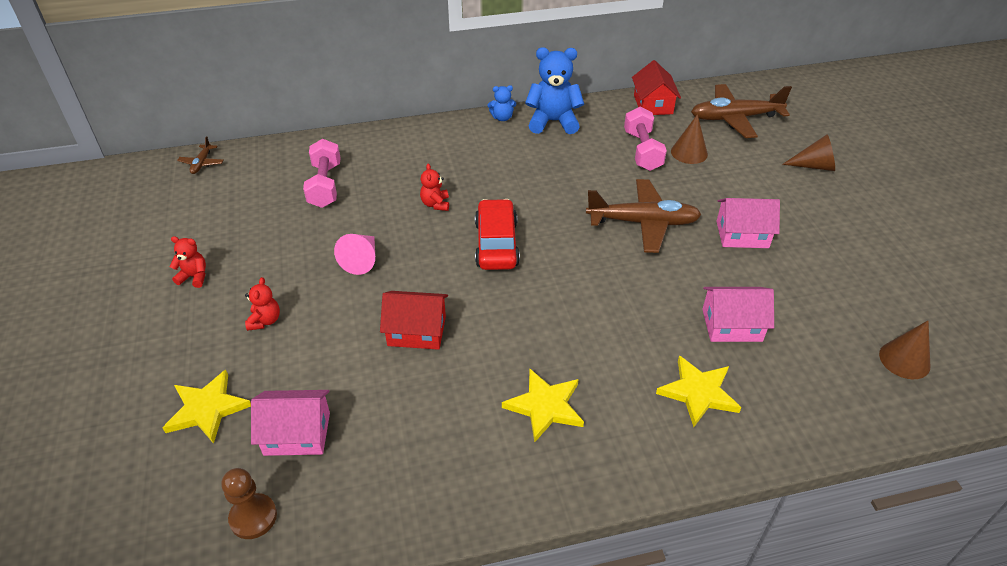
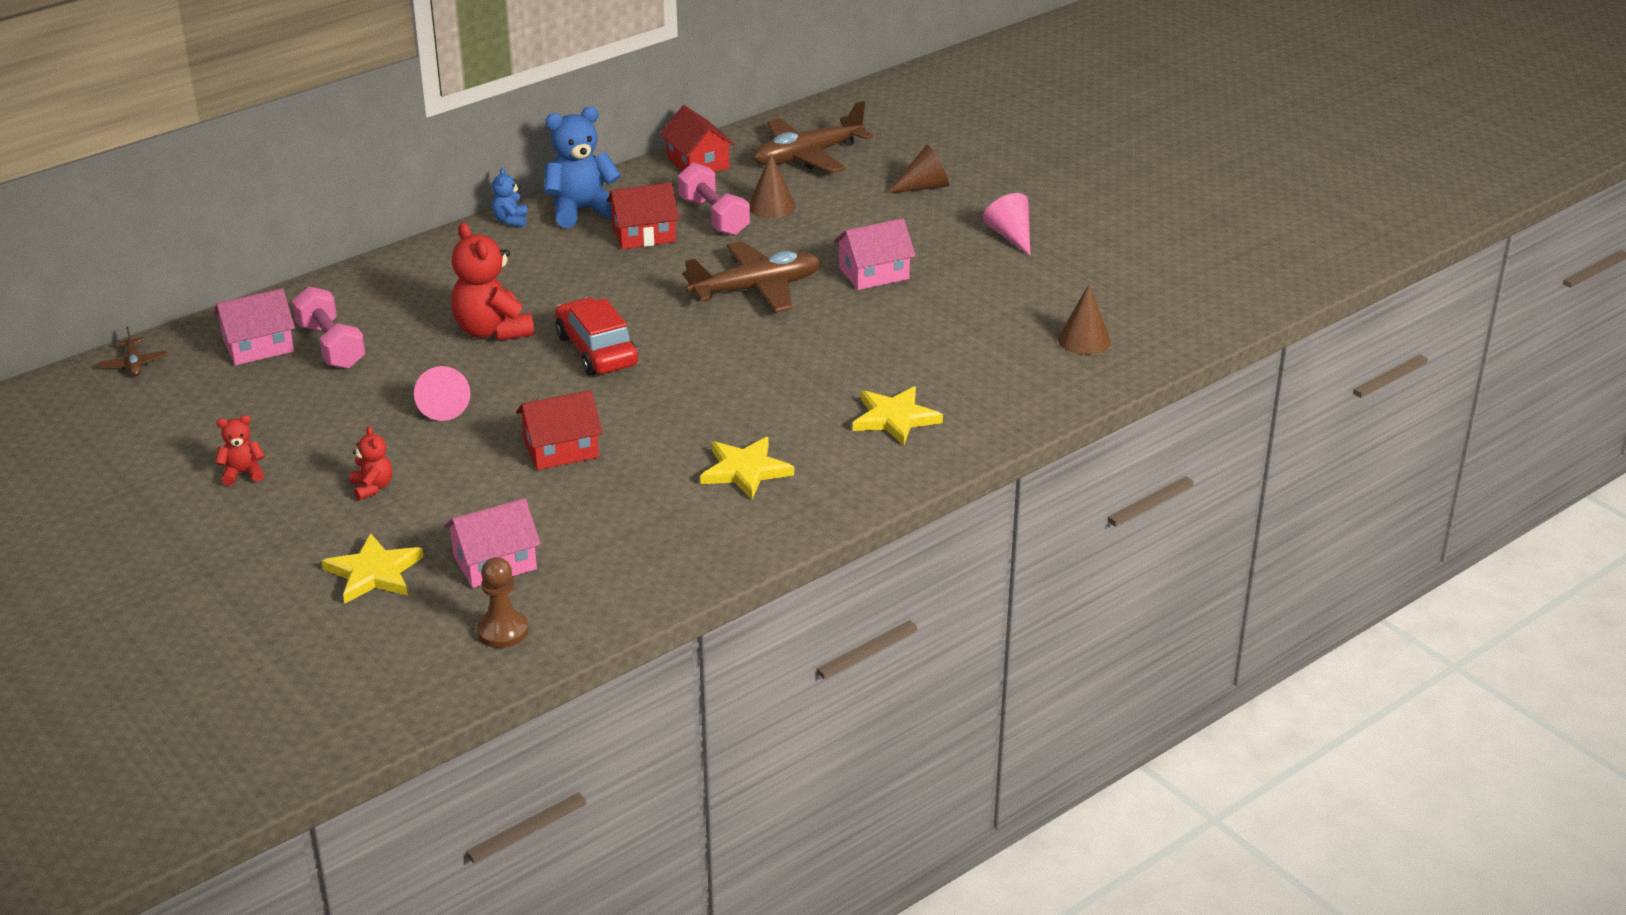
camera: 25 degrees left, 10 degrees down
red teddy bear [420,164,449,211] -> red teddy bear [451,222,534,341], size x1.97
blue teddy bear [488,85,516,121] -> blue teddy bear turned 120 degrees clockwise [492,168,528,227]
pink house [702,287,774,342] -> pink house moved to [214,288,295,365]
none -> red house [607,182,679,249]
none -> pink cone [983,193,1031,256]

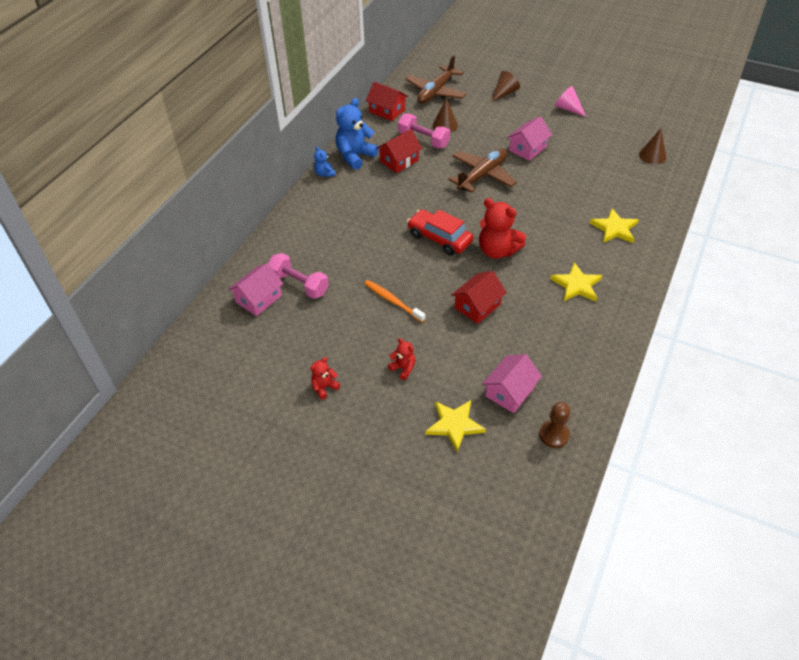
camera: 25 degrees left, 15 degrees up
brown plane [99,327,168,376] -> none
pink cone [414,366,470,421] -> orange toothbrush [364,280,426,322]
red teddy bear [451,222,534,341] -> red teddy bear moved to [479,198,526,259]

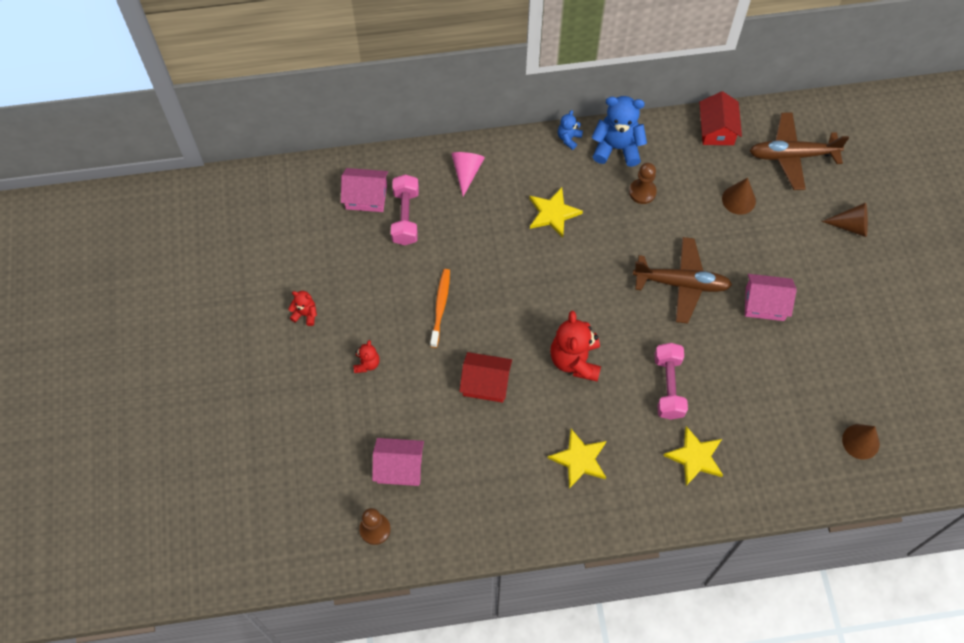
camera: 55 degrees right, 15 degrees up
red house [376,129,422,173] -> brown pawn [629,163,657,204]
pink dumbbell [398,114,450,148] -> pink dumbbell moved to [655,343,688,420]
red car [407,209,473,255] -> none
yellow star [425,400,486,452] -> yellow star moved to [529,187,583,238]
pink cone [555,86,586,117] -> pink cone moved to [451,152,485,197]

